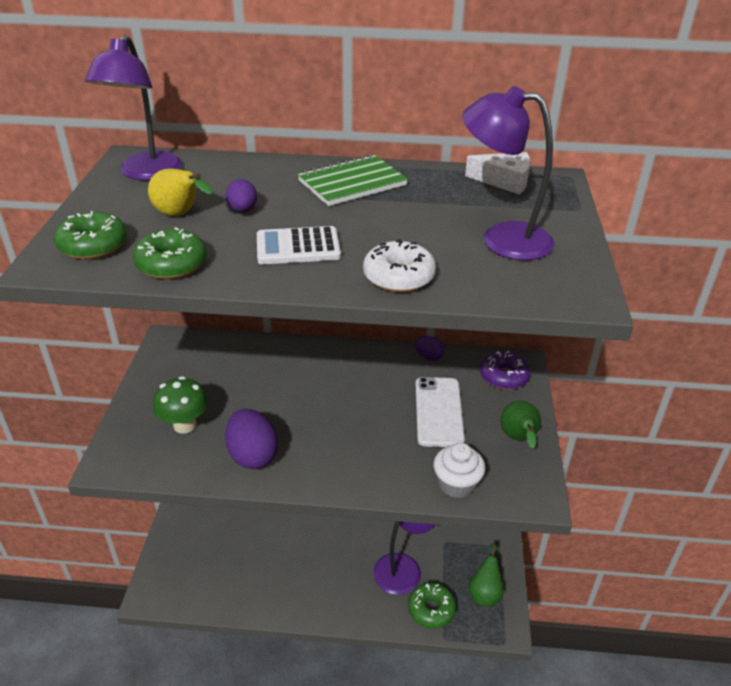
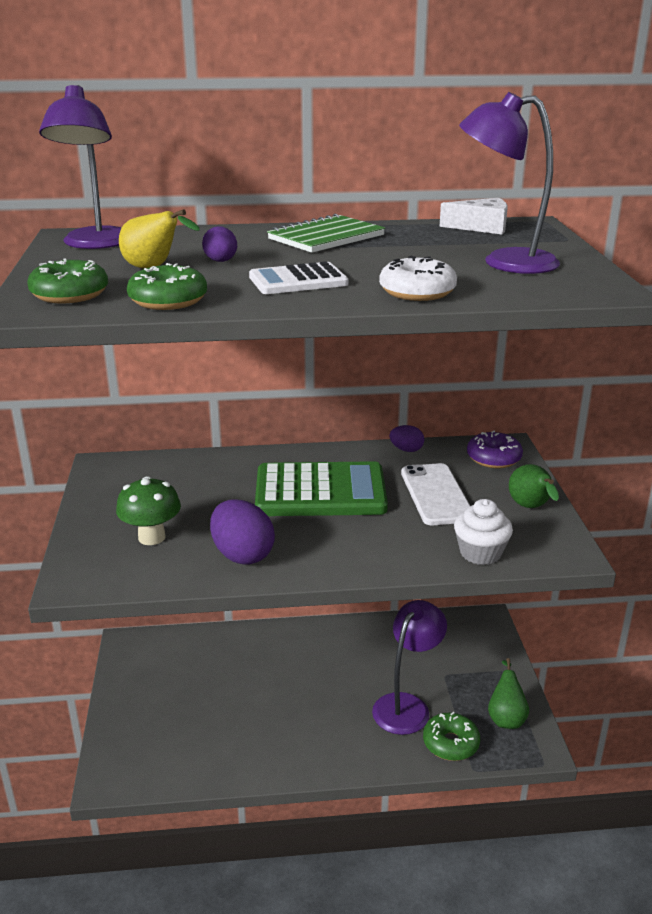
camera: 10 degrees left, 10 degrees down
none -> green calculator [255,461,388,516]

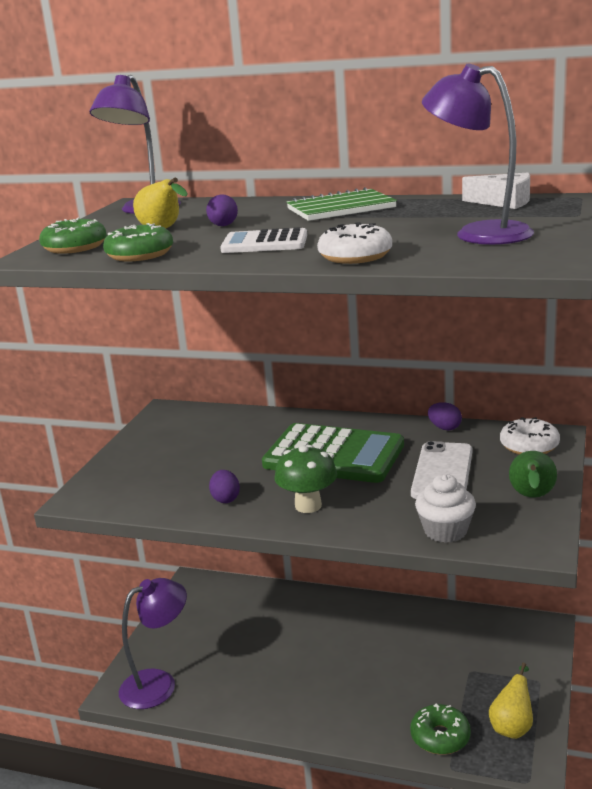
camera: 25 degrees right, 5 degrees down
green mushroom [116,476,181,545] -> green mushroom moved to [275,445,337,513]
purple egg [210,499,275,565] -> purple egg [209,470,240,503], size x0.55
purple lamp [372,600,447,735] -> purple lamp moved to [119,578,187,709]
purple donut [467,431,523,468] -> white donut [500,417,560,455]
green pear [488,658,529,729] -> yellow pear [489,663,533,739]

